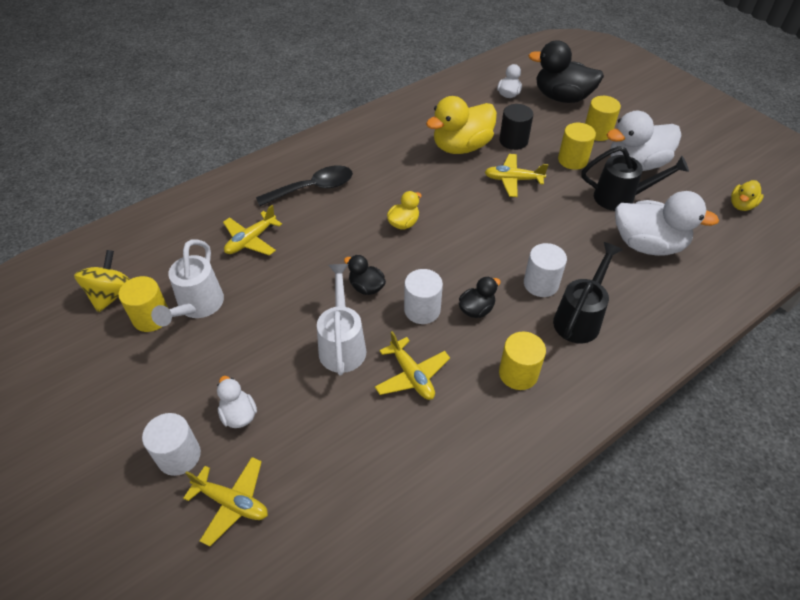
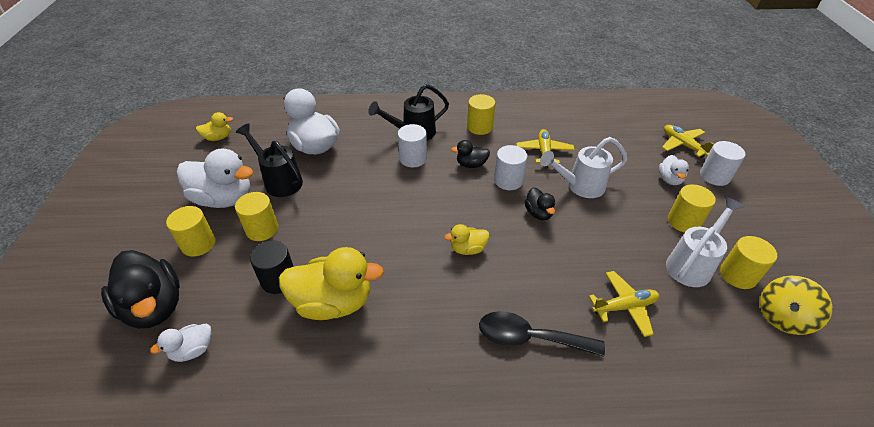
camera: 145 degrees left, 5 degrees down
white watering can [317,264,366,375] -> white watering can turned 45 degrees clockwise [540,137,627,198]
yellow plane [485,154,549,197] -> none
none -> yellow cylinder [668,184,716,233]

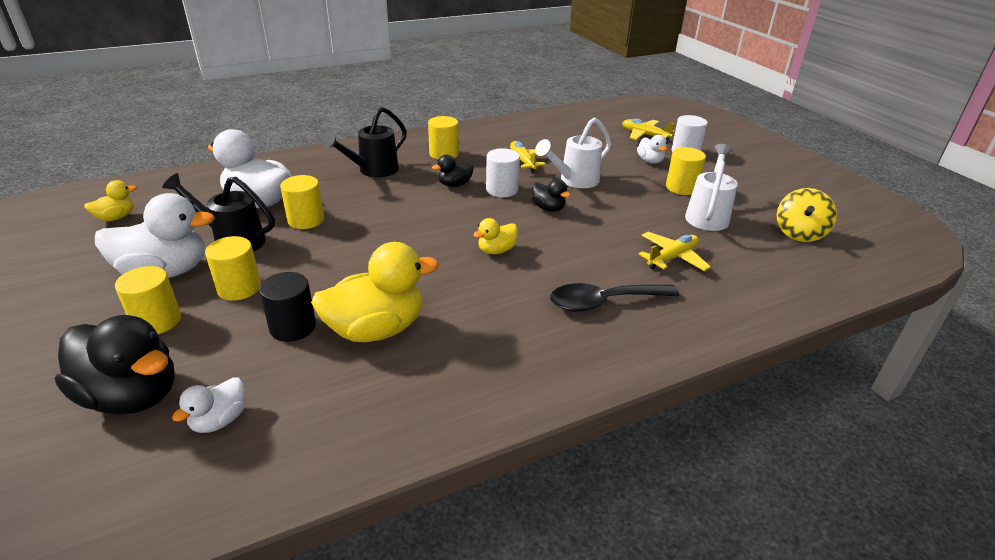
camera: 25 degrees left, 10 degrees down
white cylinder [398,124,427,167] -> none
yellow cylinder [720,236,777,289] -> yellow cylinder moved to [280,175,324,229]

